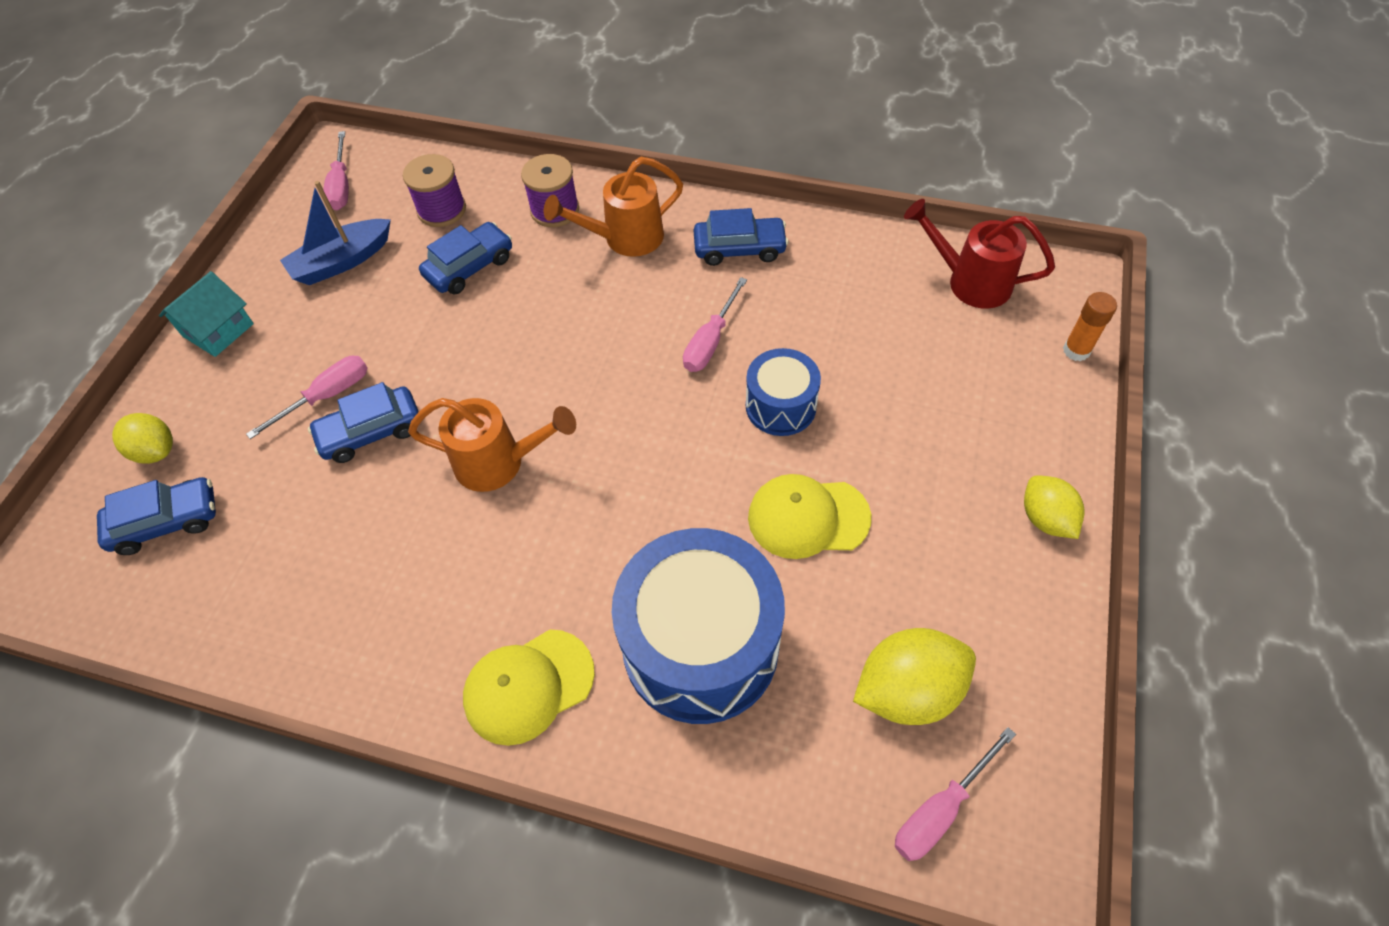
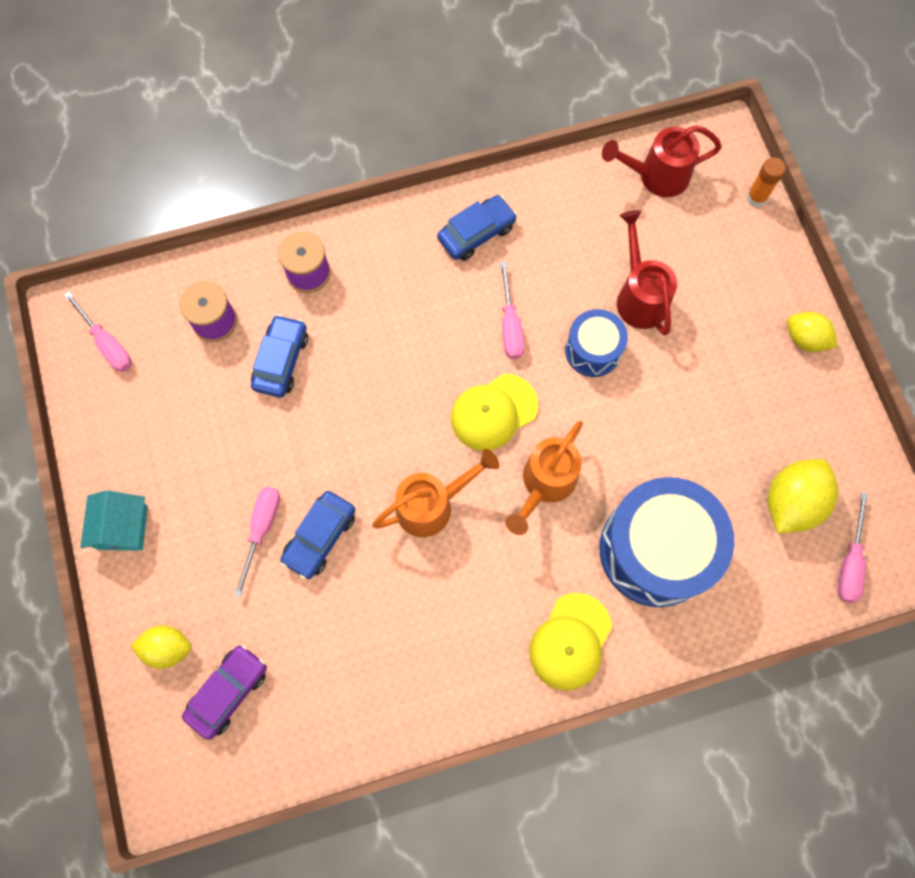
camera: 35 degrees left, 15 degrees up
blue car [97,477,216,555] -> purple car [182,645,267,740]
blue boat [280,181,391,285] -> none
orange watering can [544,157,683,257] -> orange watering can moved to [506,421,583,535]
yellow cap [748,474,871,559] -> yellow cap moved to [451,374,538,451]
none -> red watering can [617,210,677,335]

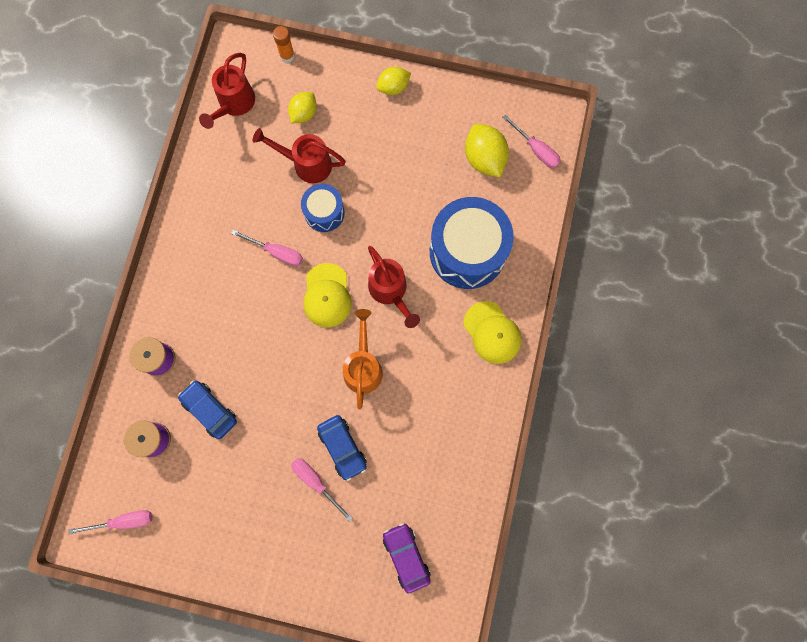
camera: 60 degrees left, 5 degrees up
turquoise house [80,490,148,551] -> none
yellow lemon [130,625,191,669] -> yellow lemon moved to [288,92,317,123]
blue car [437,195,517,261] -> none
orange watering can [506,421,583,535] -> red watering can [368,246,420,328]

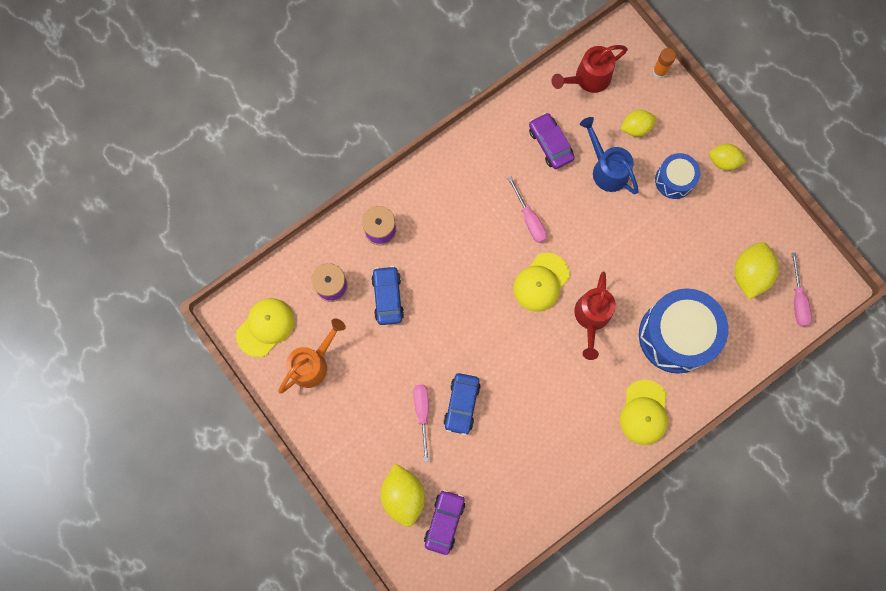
camera: 40 degrees right, 0 degrees up
pink screwdriver [68,510,152,534] -> yellow cap [236,298,295,357]
red watering can [253,128,346,183] -> blue watering can [580,117,639,194]
blue drum [301,184,345,232] -> blue drum moved to [655,153,700,199]
orange watering can [343,309,383,409] -> orange watering can moved to [278,319,346,393]
none -> yellow lemon [381,464,425,527]
none -> purple car [529,113,574,169]

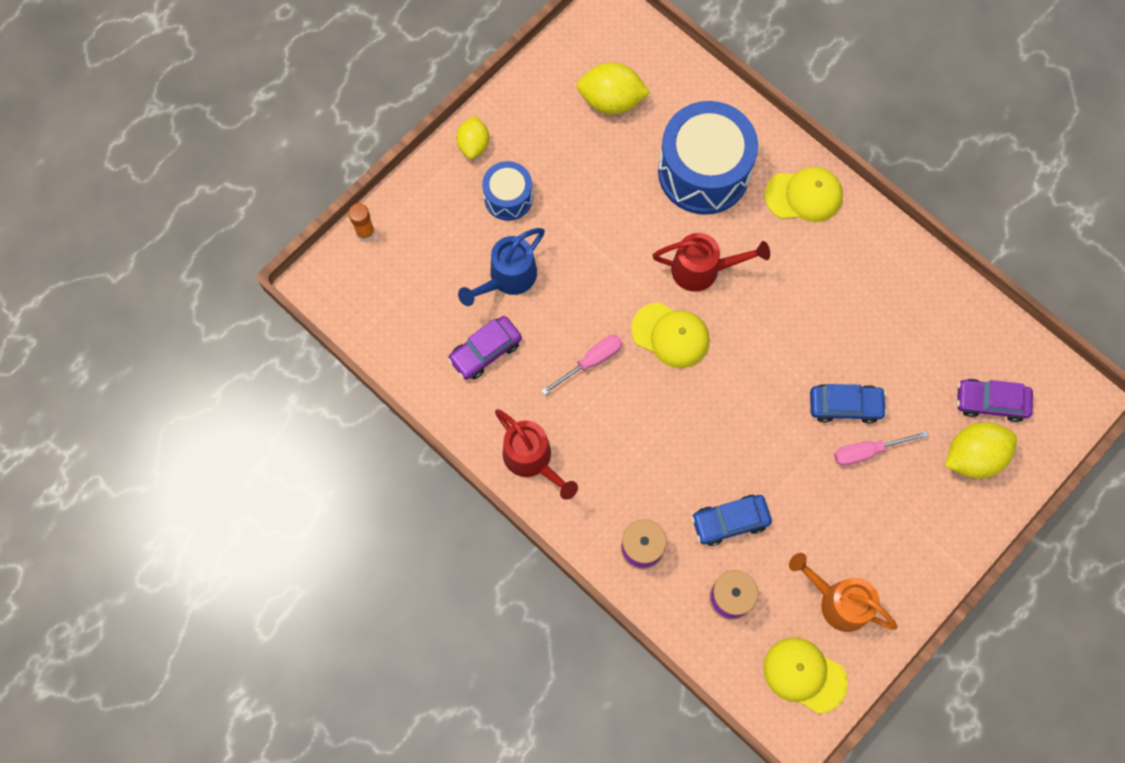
camera: 100 degrees left, 5 degrees down
red watering can [552,45,628,93] -> red watering can moved to [495,409,578,500]
yellow lemon [620,110,656,137] -> none
pink screwdriver [791,253,812,326] -> none

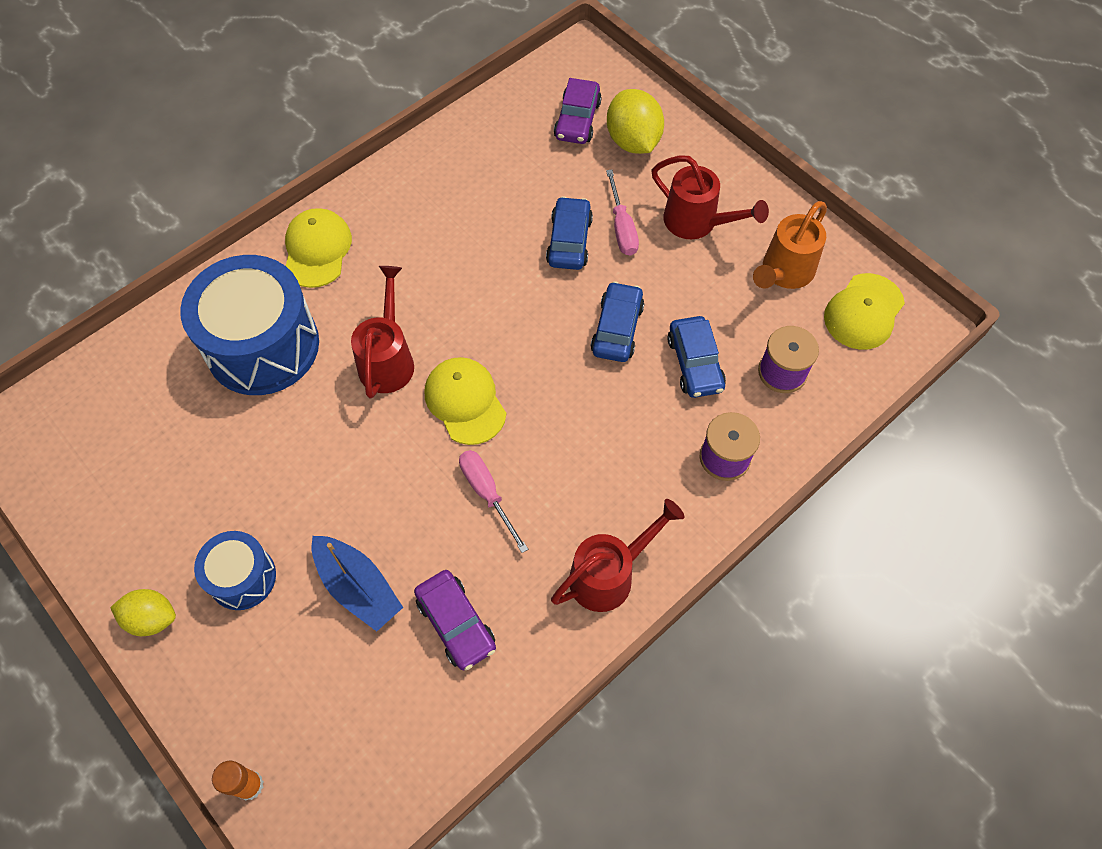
camera: 85 degrees left, 10 degrees down
blue watering can [458,228,545,306] -> blue boat [312,536,403,632]
yellow lemon [577,62,650,114] -> none
yellow cap [631,302,709,368] -> yellow cap turned 60 degrees counterclockwise [425,357,506,445]
none -> blue car [591,281,644,362]
none -> red watering can [652,156,769,239]

